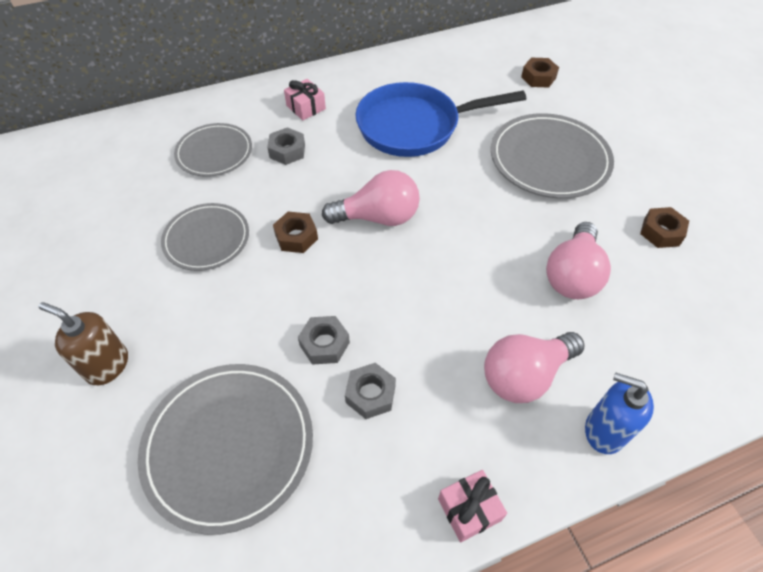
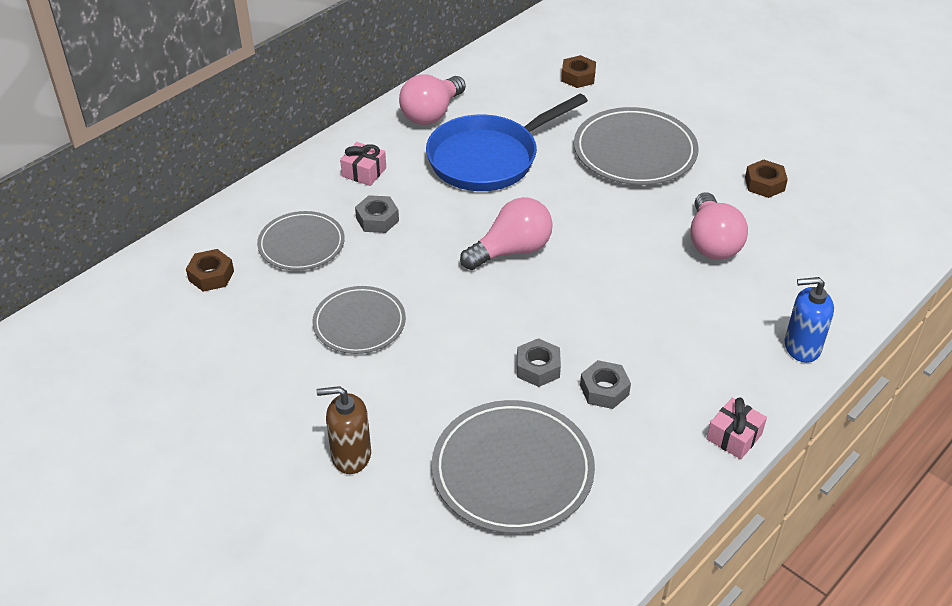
camera: 25 degrees left, 10 degrees down
brown nut [273,212,318,253] -> brown nut moved to [186,249,234,292]
pink light bulb [484,332,584,403] -> pink light bulb moved to [399,75,466,125]

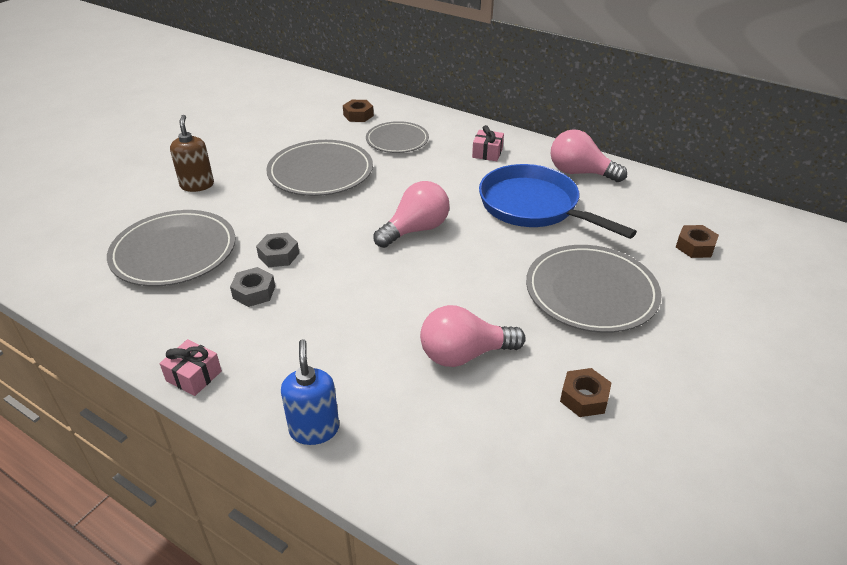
camera: 80 degrees right, 5 degrees down
grey plate [312,286,406,354] -> grey plate [266,140,373,196], size x1.56
grey nut [355,195,399,233] -> none
pink light bulb [460,197,553,270] -> pink light bulb turned 90 degrees counterclockwise [373,181,450,248]

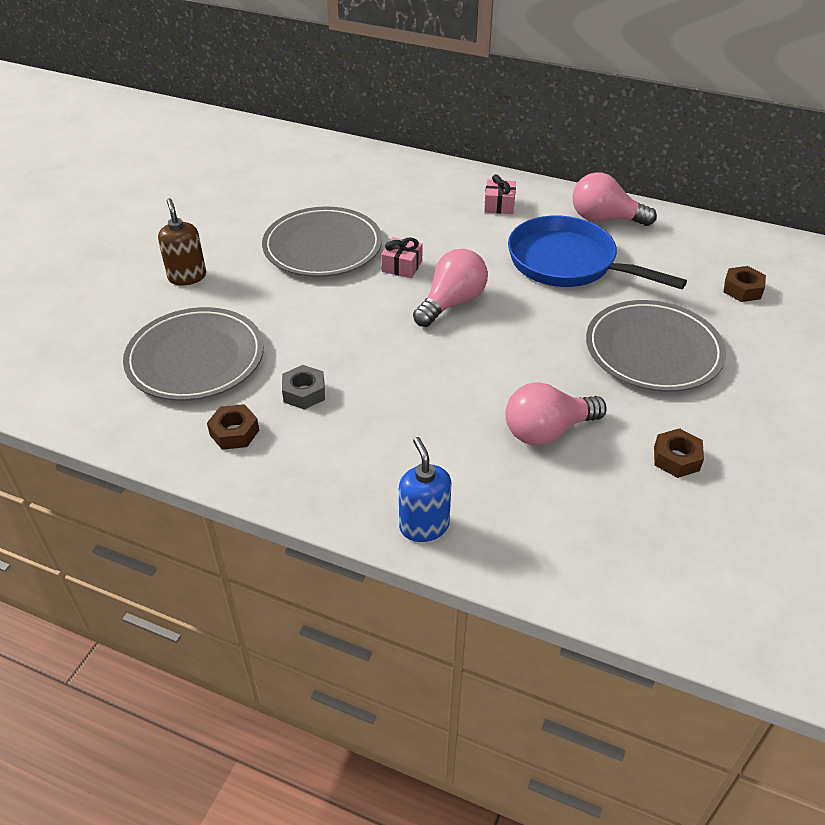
camera: 10 degrees left, 5 degrees up
pink gift [160,339,222,396] -> pink gift moved to [381,237,422,278]
grey nut [256,233,299,267] -> none
brown nut [343,100,374,122] -> brown nut moved to [207,404,259,450]
grey plate [366,121,429,153] -> none

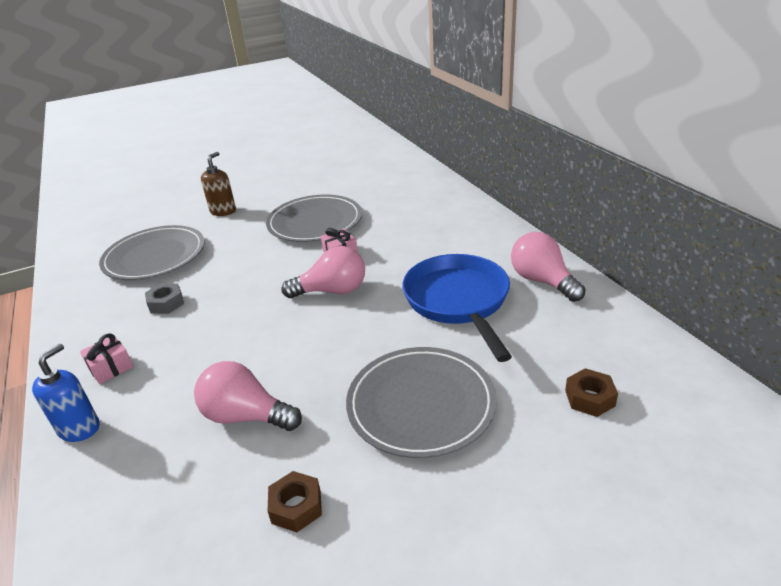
camera: 45 degrees right, 10 degrees down
brown nut [207,404,259,450] -> none
pink gift [484,174,516,214] -> pink gift moved to [80,334,133,384]

